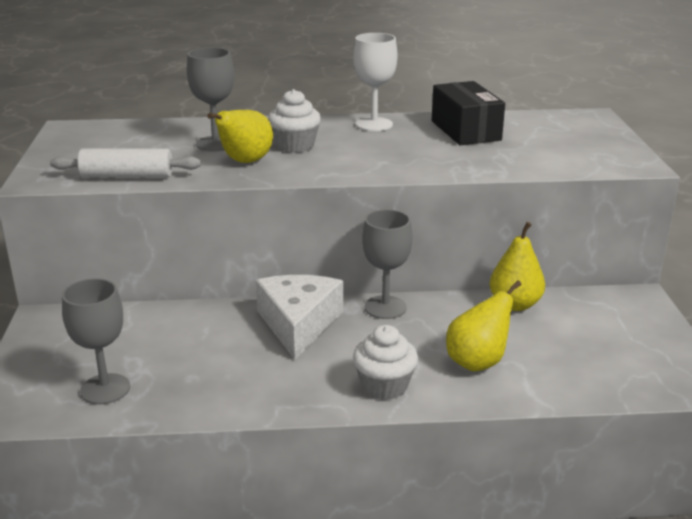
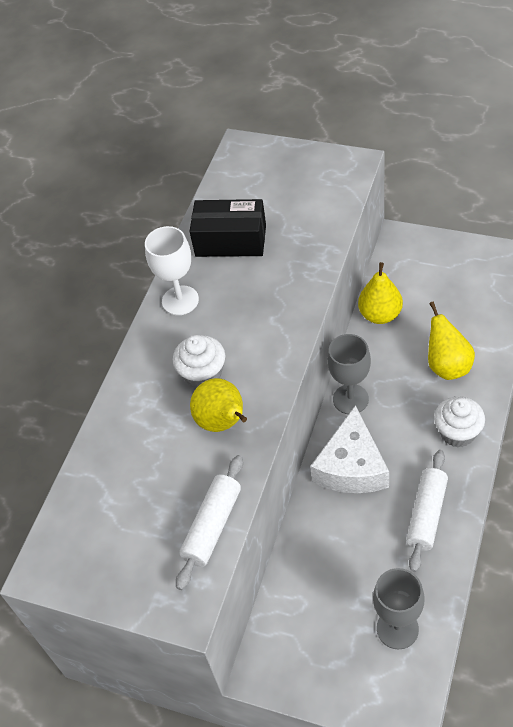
camera: 60 degrees left, 25 degrees up
grey goblet [187,47,234,151] -> none
white cheese [256,275,343,360] -> white cheese turned 105 degrees counterclockwise [310,405,389,493]
none -> white rolling pin [406,450,448,572]

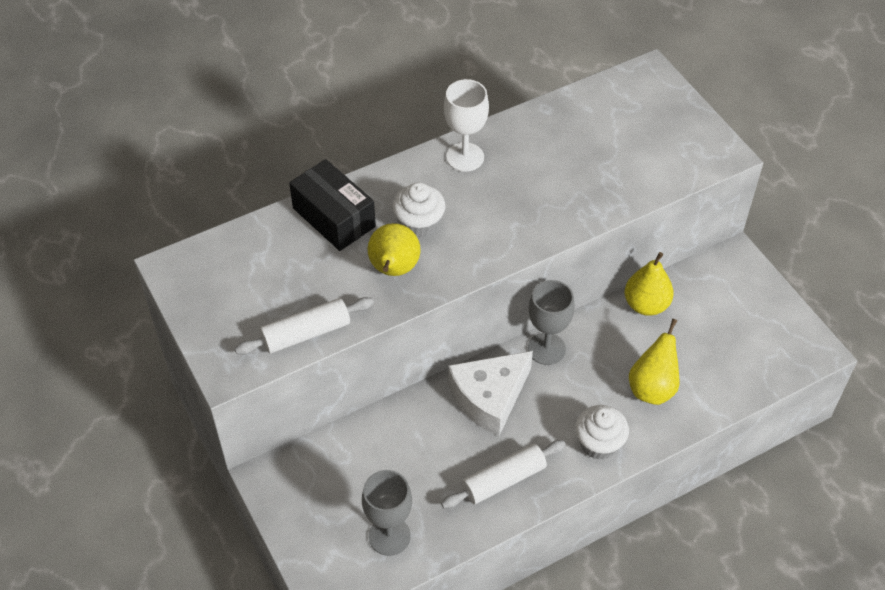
camera: 35 degrees right, 0 degrees up
black box [189,199,266,257] -> black box moved to [289,159,376,251]

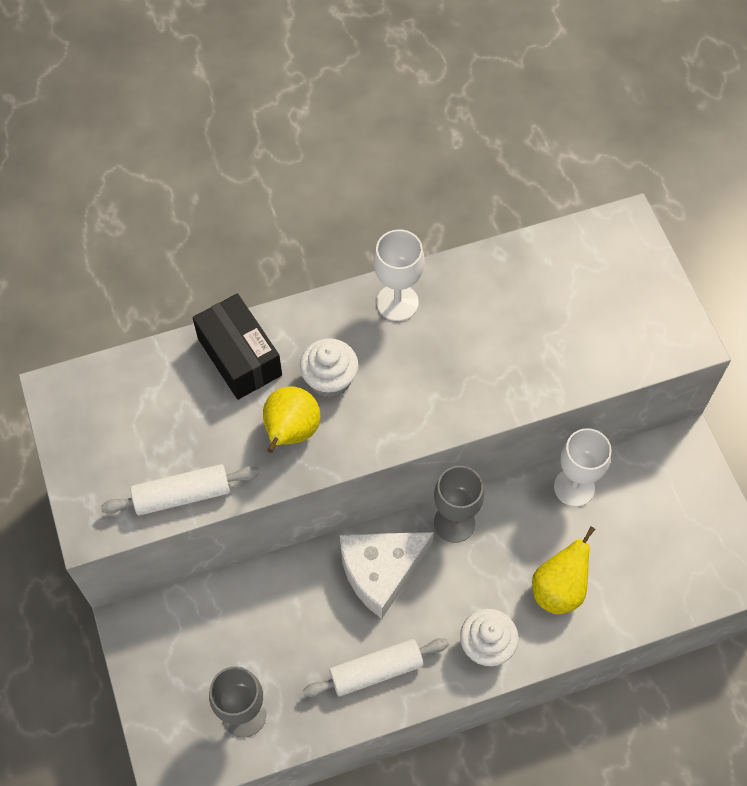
camera: 10 degrees right, 10 degrees up
yellow pear [625,252,674,316] -> white goblet [554,428,611,507]

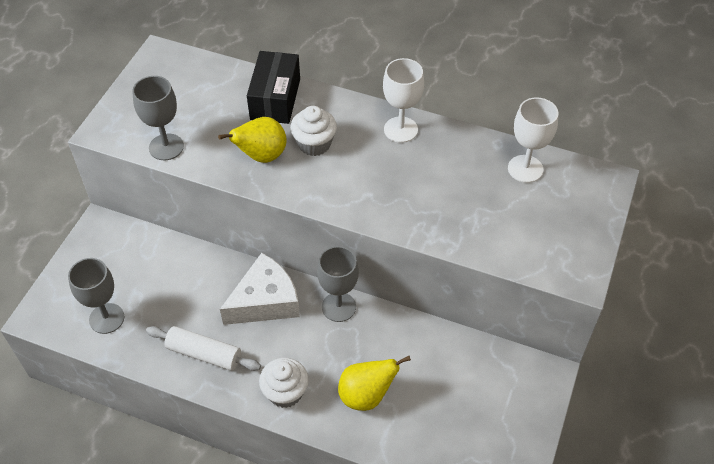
camera: 40 degrees right, 10 degrees down
white rolling pin [101,464,259,516] -> grey goblet [132,76,184,160]
white cheese [340,532,434,619] -> white cheese turned 135 degrees clockwise [220,253,300,325]
white goblet [554,428,611,507] -> white goblet moved to [508,97,558,183]

